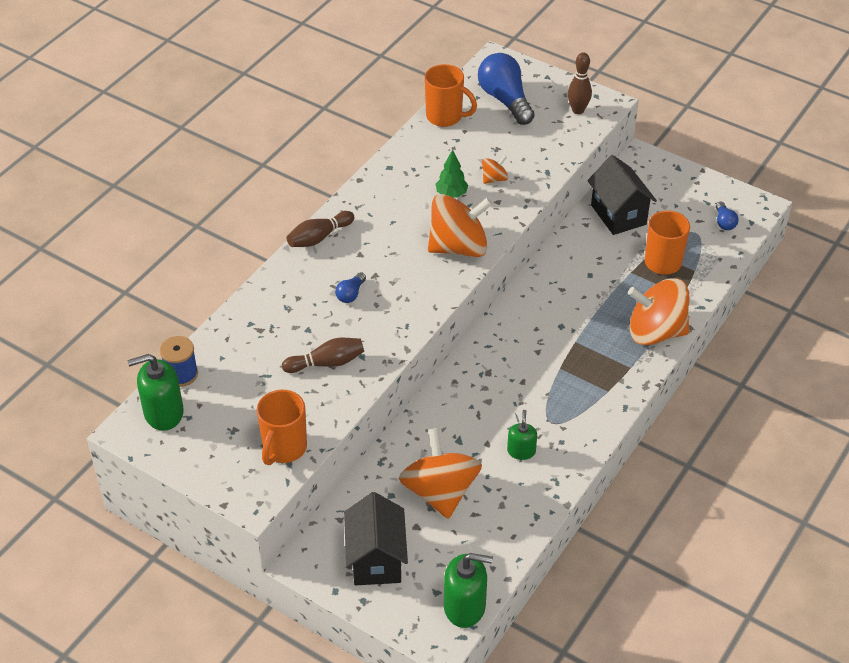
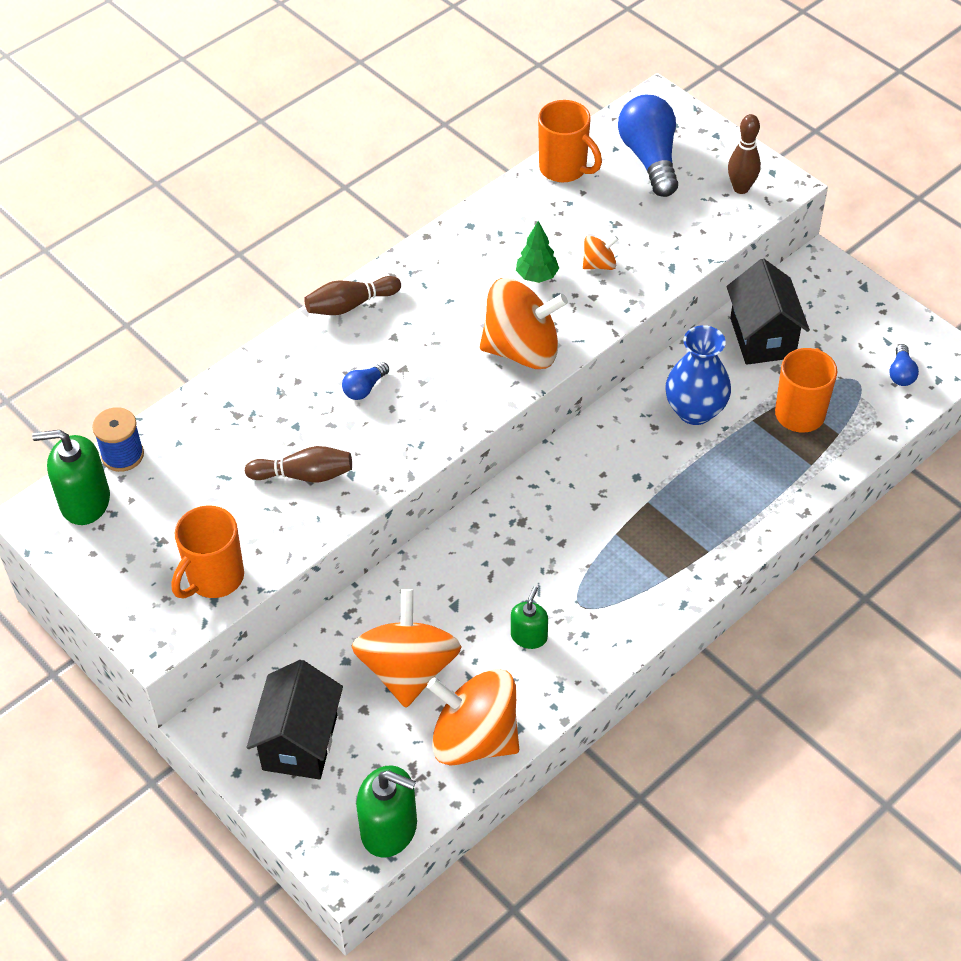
camera: 15 degrees right, 5 degrees up
orange spinning top [628,278,689,345] -> orange spinning top moved to [427,669,519,766]
none -> blue vase [666,325,731,425]

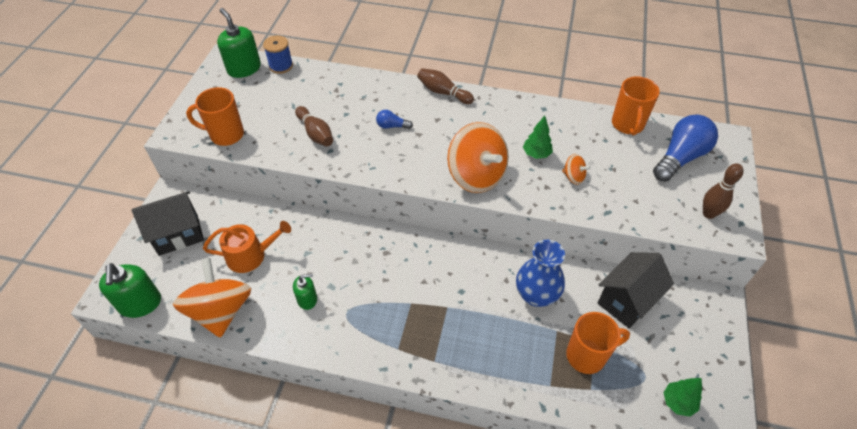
camera: 55 degrees right, 0 degrees up
orange spinning top [352,589,462,708] -> orange watering can [203,221,291,273]
blue light bulb [889,344,919,386] -> green tree [663,378,702,417]

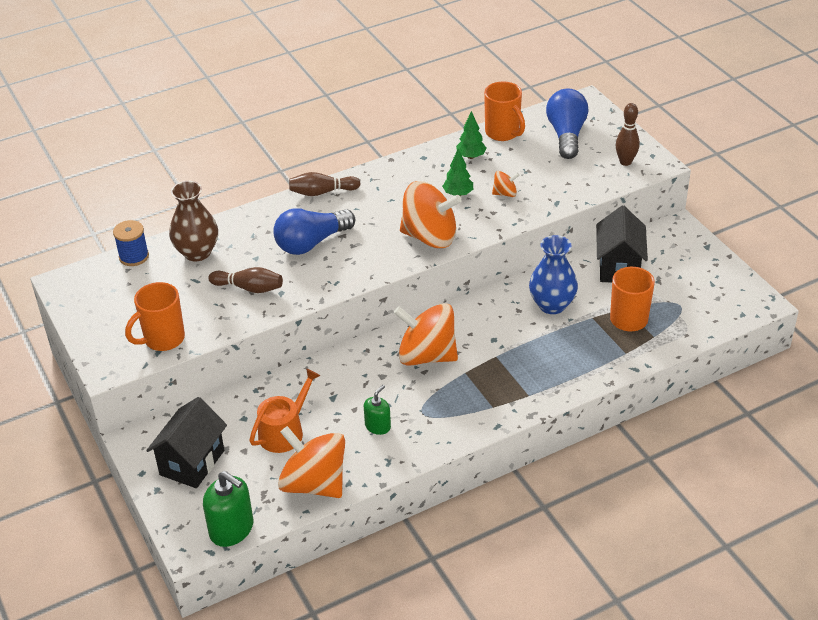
camera: 40 degrees left, 10 degrees down
green soap dispenser [217,8,261,78] -> none
blue light bulb [376,110,413,129] -> blue light bulb [273,208,355,255], size x2.14
green tree [663,378,702,417] -> green tree moved to [456,111,486,159]
none -> brown vase [169,181,218,261]
none -> orange spinning top [394,303,458,366]

